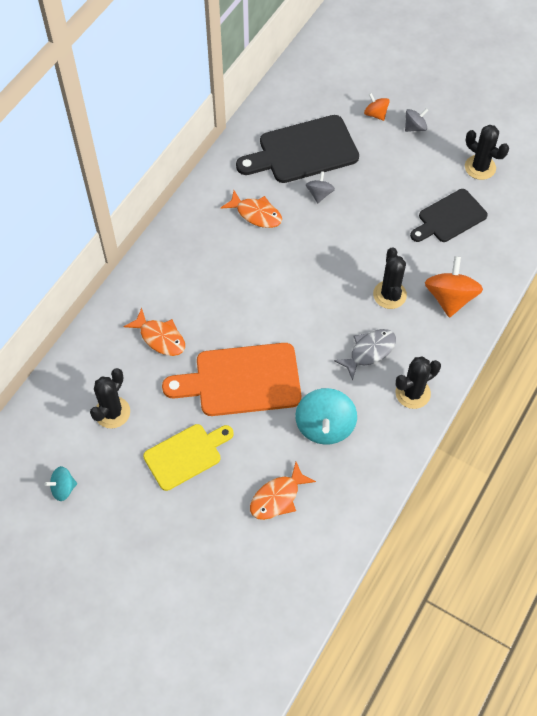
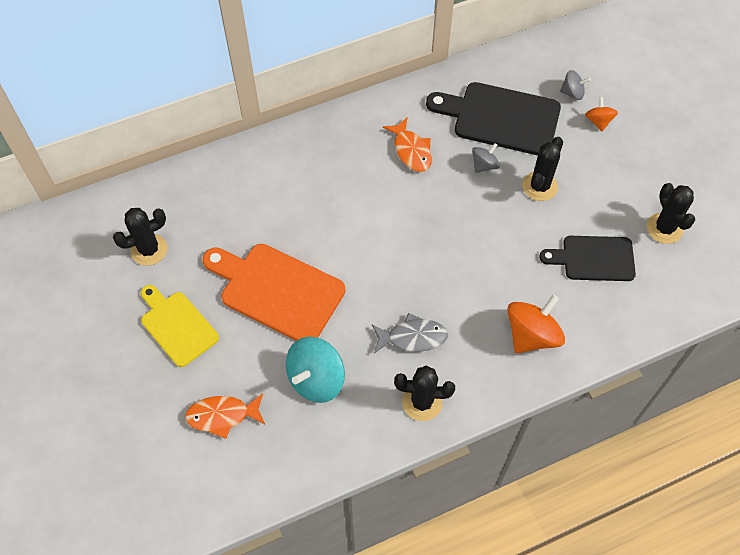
camera: 35 degrees right, 0 degrees up
turquoise spinning top [45,466,77,501] -> none
orange fish [123,308,185,356] -> none
yellow cutting board [143,424,234,491] -> yellow cutting board turned 135 degrees counterclockwise [141,285,219,367]
black cactus [373,247,407,309] -> black cactus moved to [522,137,563,201]
grey spinning top [405,108,428,132] -> grey spinning top moved to [560,70,591,100]

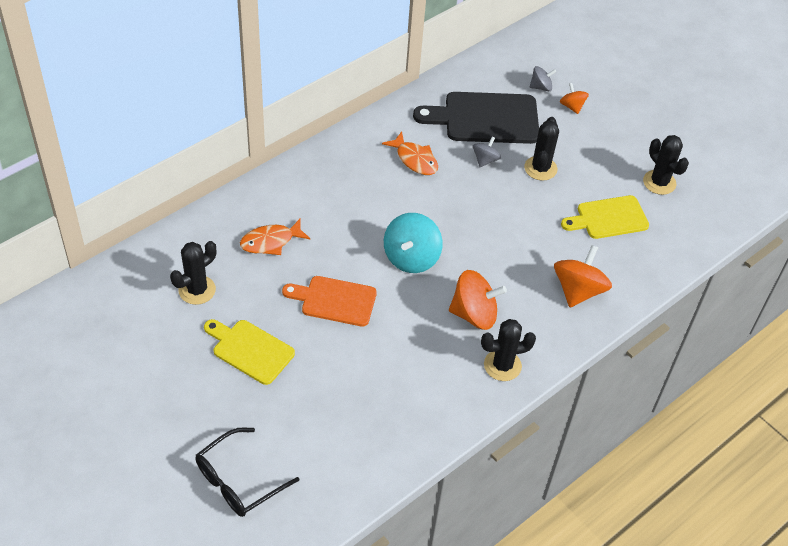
camera: 20 degrees left, 10 degrees down
orange fish [185,393,265,439] -> orange fish moved to [240,219,310,255]
orange cutting board [203,244,346,341] -> orange cutting board [282,276,377,326], size x0.65
turquoise spinning top [286,337,345,403] -> turquoise spinning top moved to [384,213,443,273]
grey fish [372,313,448,353] -> orange spinning top [449,270,507,330]
black cutting board [539,236,636,281] -> yellow cutting board [561,195,649,239]
none -> black glasses [195,427,299,517]

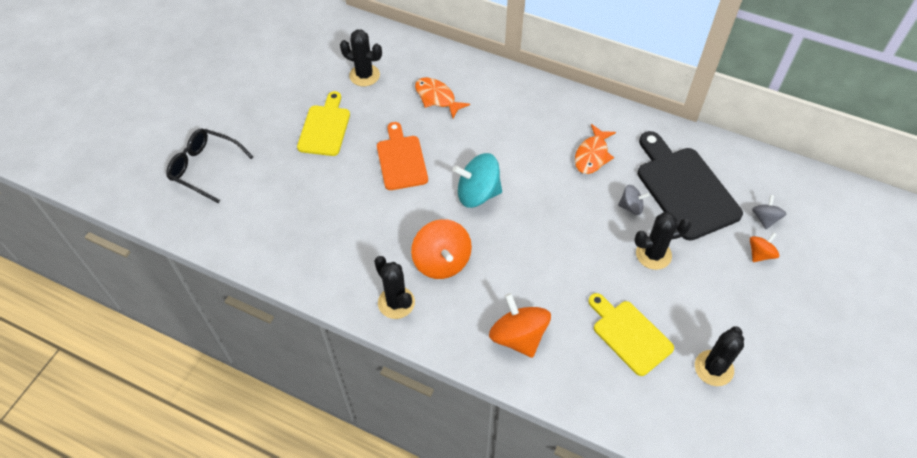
camera: 70 degrees right, 5 degrees up
grey spinning top [530,66,556,91] -> grey spinning top turned 135 degrees counterclockwise [752,195,786,229]
orange spinning top [554,245,612,307] -> orange spinning top turned 120 degrees counterclockwise [489,293,551,358]

